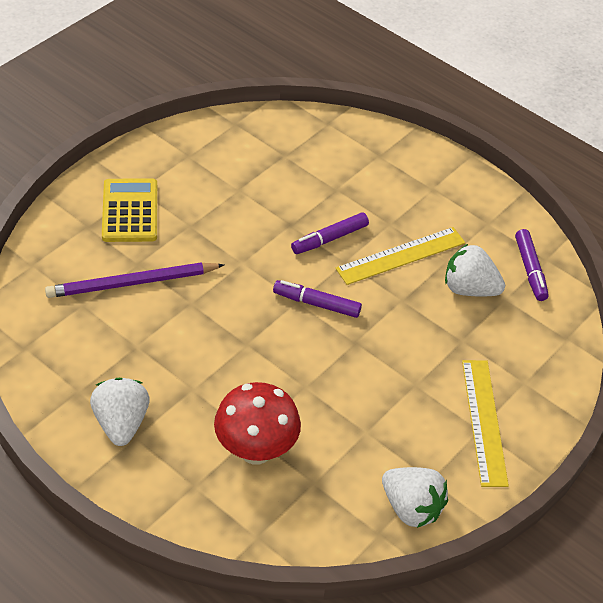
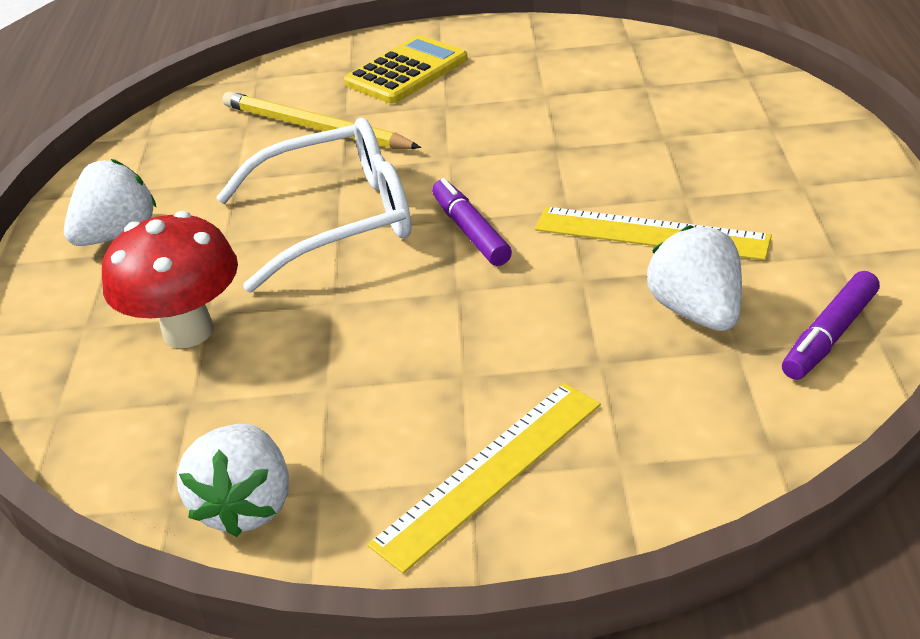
camera: 55 degrees right, 10 degrees down
purple pencil [45,263,224,298] -> yellow pencil [222,91,421,149]
purple marker [291,212,369,254] -> none
none -> white glasses [216,118,411,293]

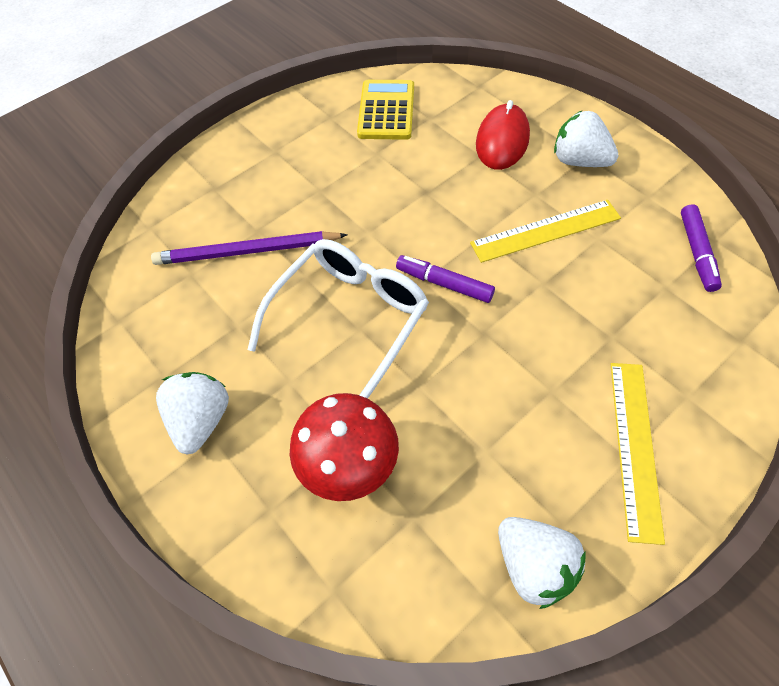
camera: 40 degrees left, 20 degrees up
yellow pencil [222,91,421,149] -> purple pencil [151,231,348,265]
yellow calculator [344,35,468,104] -> yellow calculator moved to [357,80,414,140]
white strawberry [647,225,742,331] -> white strawberry moved to [554,111,619,167]
none -> red mouse [476,100,530,170]

